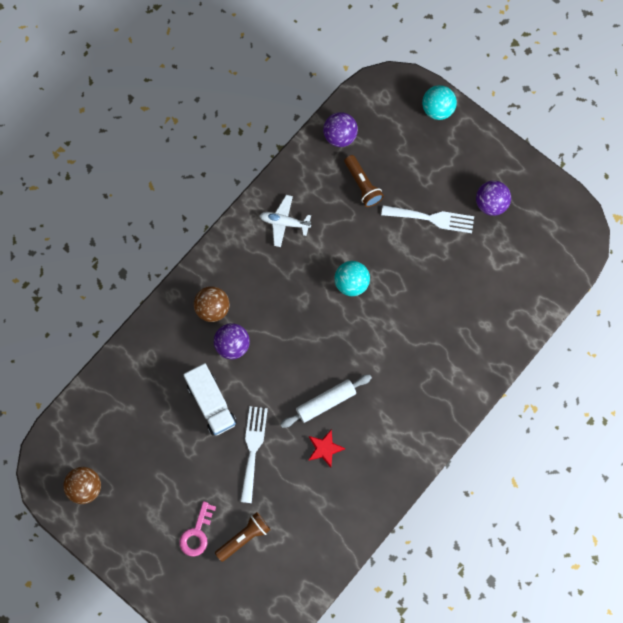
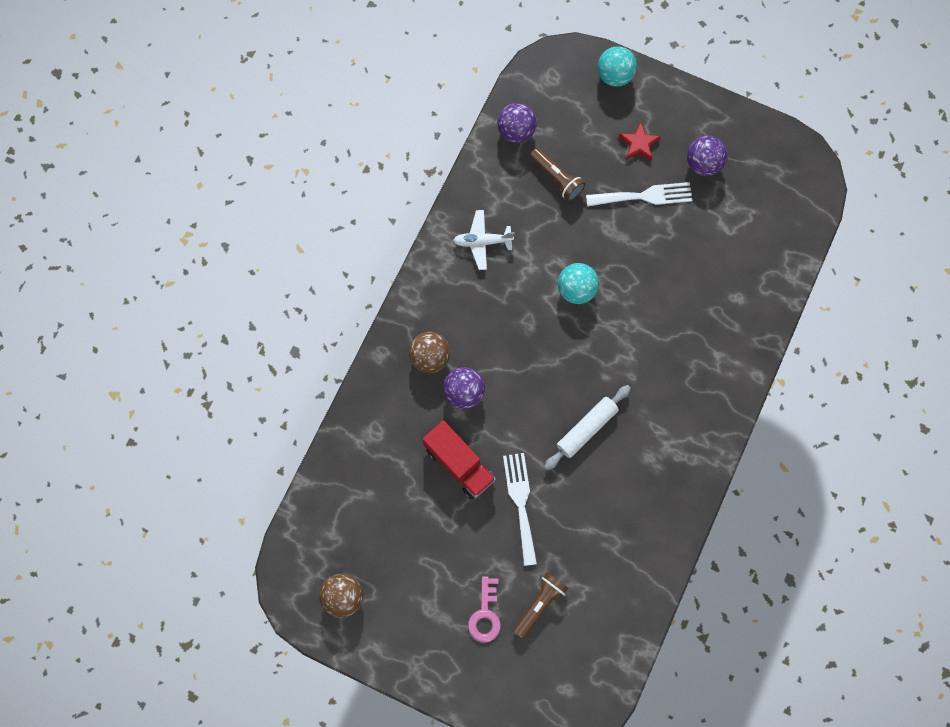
camera: 15 degrees left, 0 degrees up
white truck [183,363,237,436] -> red truck [422,420,496,500]
red star [308,429,345,468] -> red star moved to [619,121,661,161]

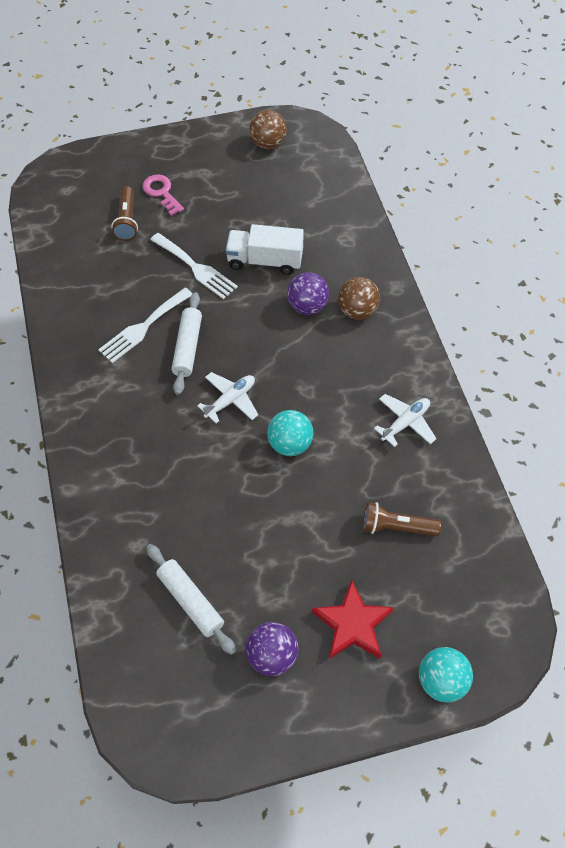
camera: 140 degrees right, 15 degrees down
red truck [422,420,496,500] -> white truck [225,224,304,275]
purple ball [497,103,537,143] -> none
white fork [586,182,692,207] -> white fork moved to [98,288,193,363]
red star [619,121,661,161] -> red star [312,580,394,659], size x1.52
none -> white rolling pin [146,544,236,655]
none -> white plane [197,372,258,423]

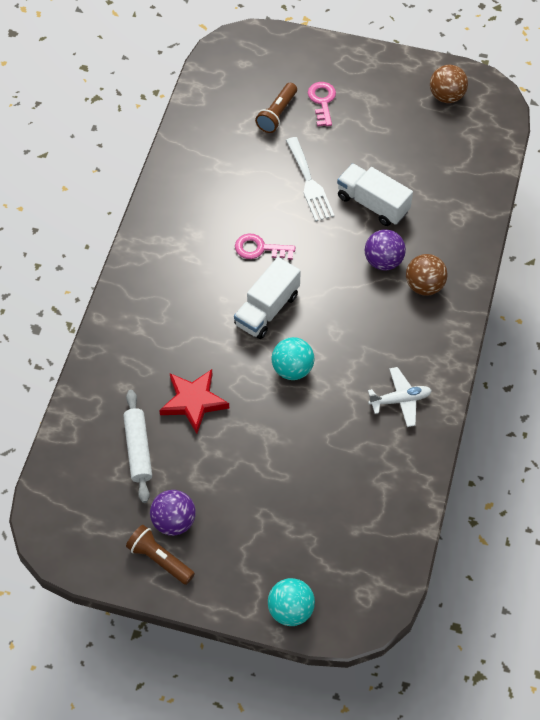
camera: 30 degrees right, 0 degrees up
white fork [98,288,193,363] -> none
white rolling pin [171,292,202,395] -> pink key [235,234,295,260]
white plane [197,372,258,423] -> white truck [234,257,301,339]
red star [312,580,394,659] -> red star moved to [159,369,229,434]
brown flashlight [363,502,441,536] -> brown flashlight moved to [126,525,195,585]

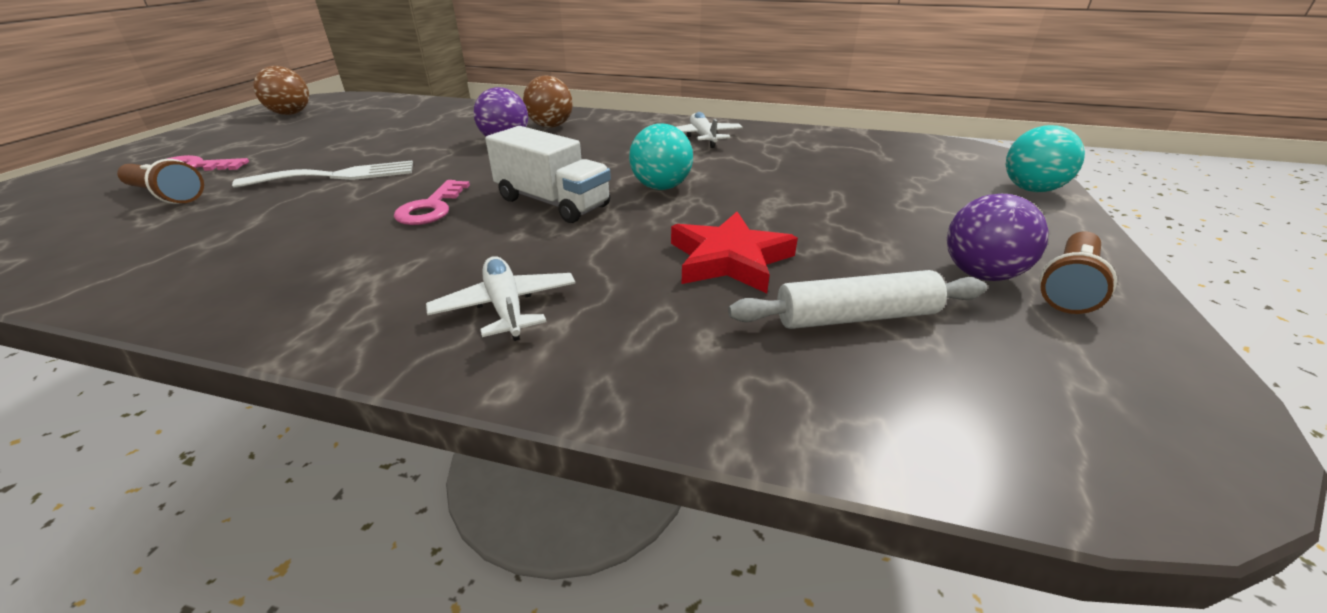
camera: 90 degrees left, 25 degrees down
white truck [337,163,413,226] -> none
none -> white plane [426,256,575,341]

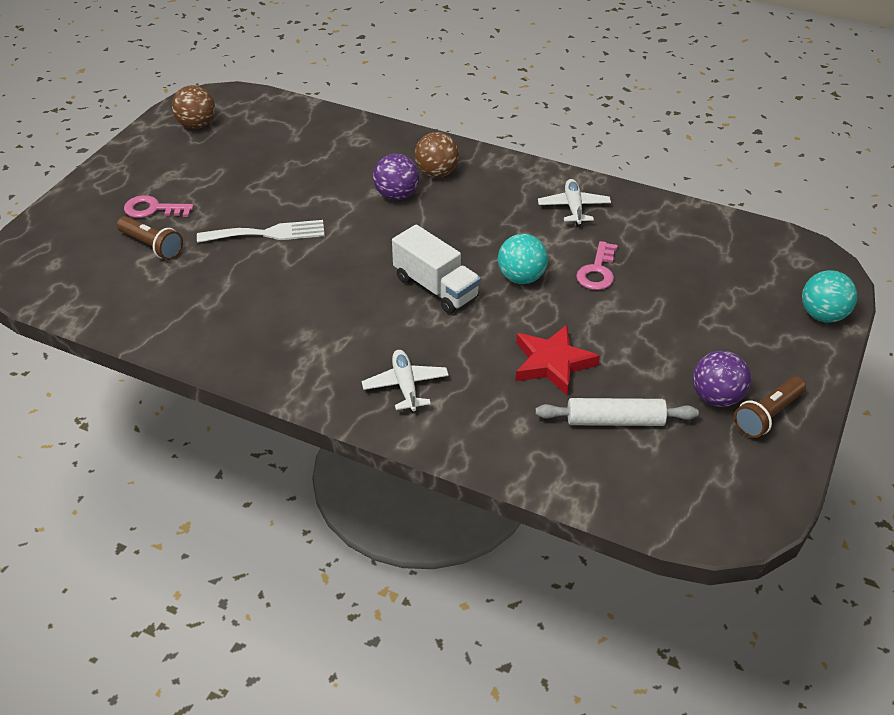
camera: 10 degrees right, 10 degrees up
pink key [394,180,470,225] -> pink key moved to [576,241,618,290]

